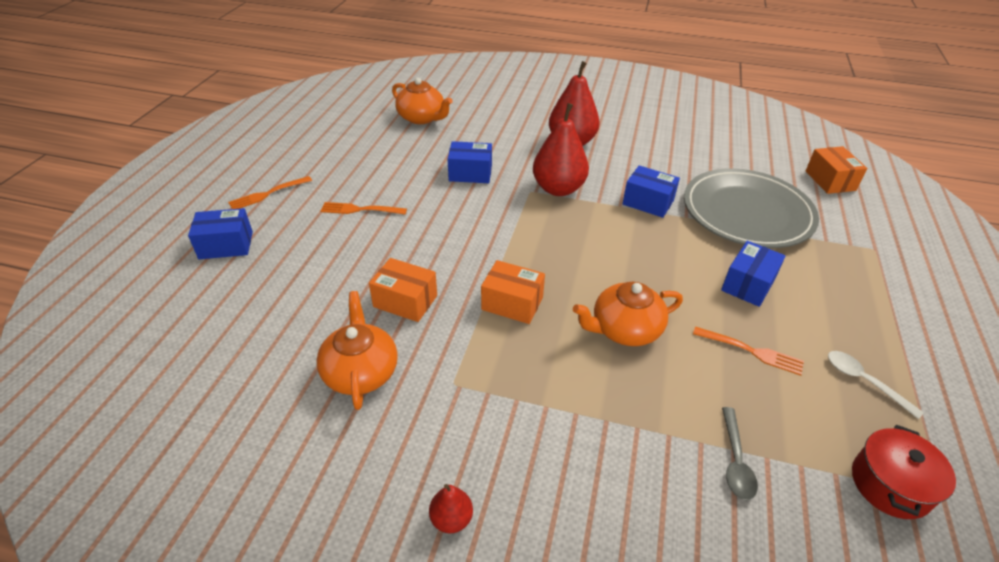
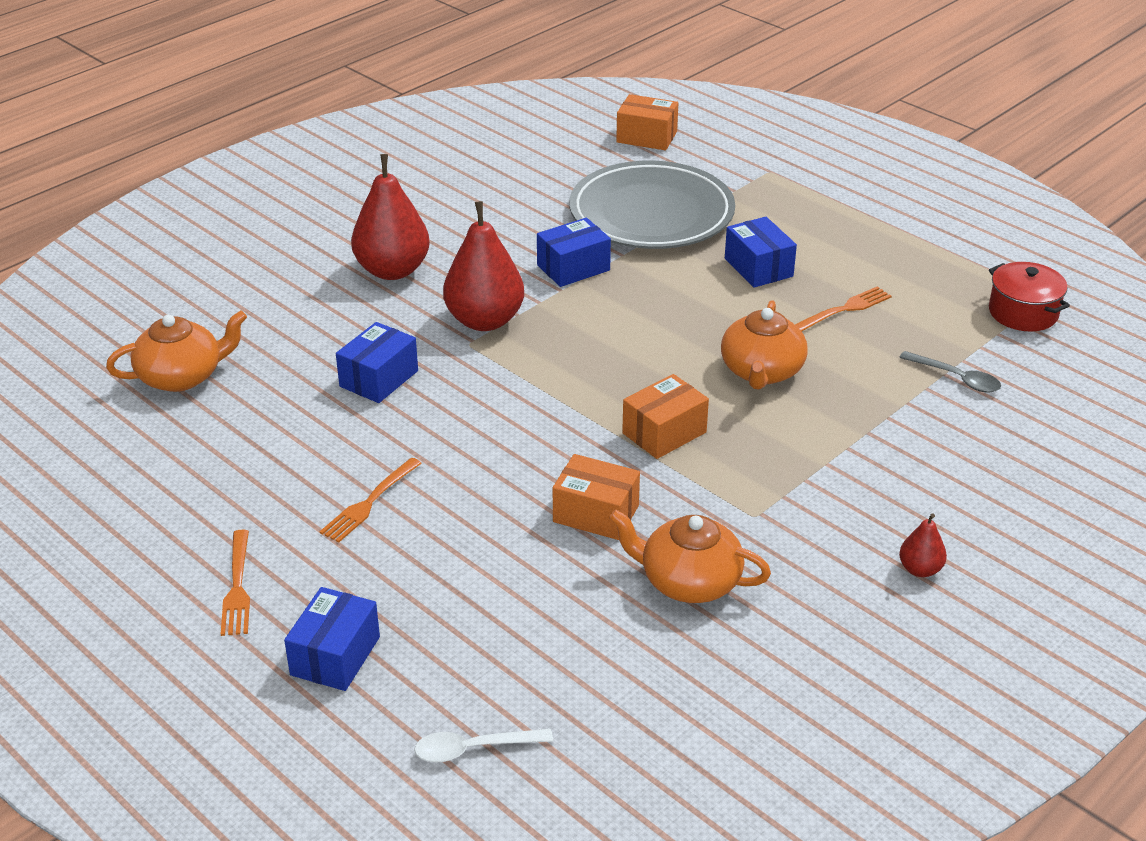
camera: 60 degrees left, 5 degrees down
orange box [369,258,437,322] -> orange box turned 60 degrees clockwise [553,454,640,540]
white spoon [828,351,924,419] -> white spoon moved to [414,729,553,763]

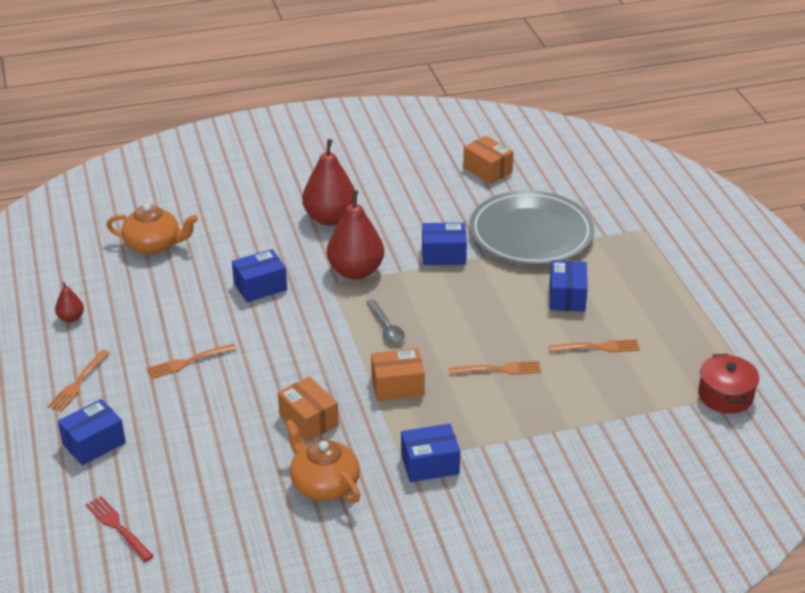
camera: 30 degrees right, 0 degrees up
white spoon [414,729,553,763] -> red fork [86,496,153,562]
orange box [616,94,678,150] -> orange box moved to [463,136,514,184]
orange teapot [721,300,808,390] -> orange fork [449,361,541,375]
grey spoon [899,351,1001,392] -> grey spoon moved to [366,299,405,343]
red pear [899,513,947,577] -> red pear moved to [55,282,84,322]
none -> blue box [401,423,460,482]

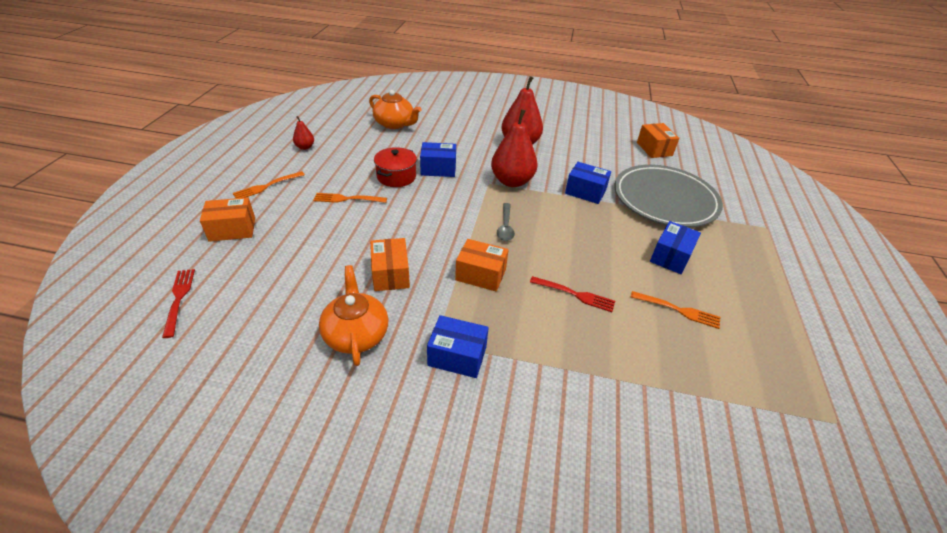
camera: 25 degrees right, 5 degrees up
blue box [58,399,126,465] -> orange box [200,197,255,242]
orange fork [449,361,541,375] -> red fork [530,276,615,312]
red pot [698,354,759,414] -> red pot moved to [374,147,417,187]

